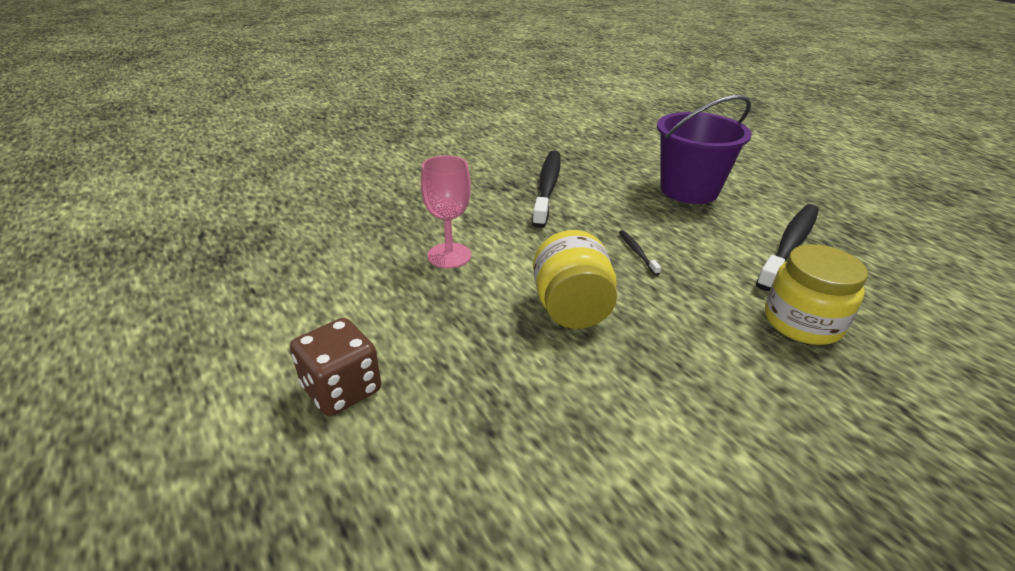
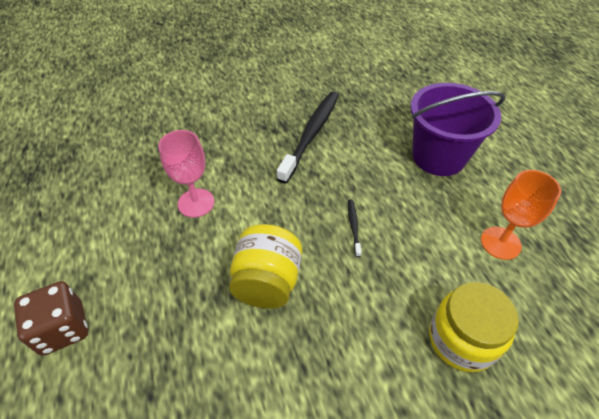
camera: 15 degrees right, 15 degrees up
black toothbrush [756,204,819,291] -> orange goblet [481,170,561,260]

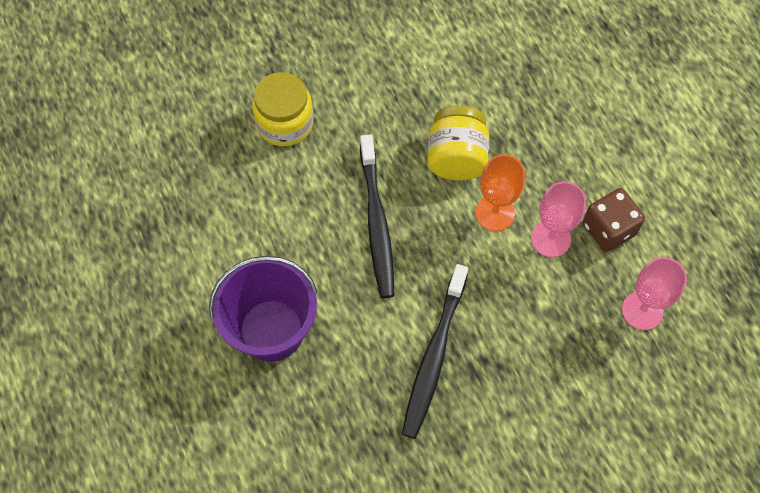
camera: 175 degrees right, 15 degrees up
brown dice [14,281,88,356] -> brown dice moved to [583,188,645,252]
black toothbrush [348,200,362,257] -> black toothbrush [360,134,394,298], size x2.37
orange goblet [481,170,561,260] -> orange goblet moved to [475,154,525,231]
none -> pink goblet [622,257,687,330]

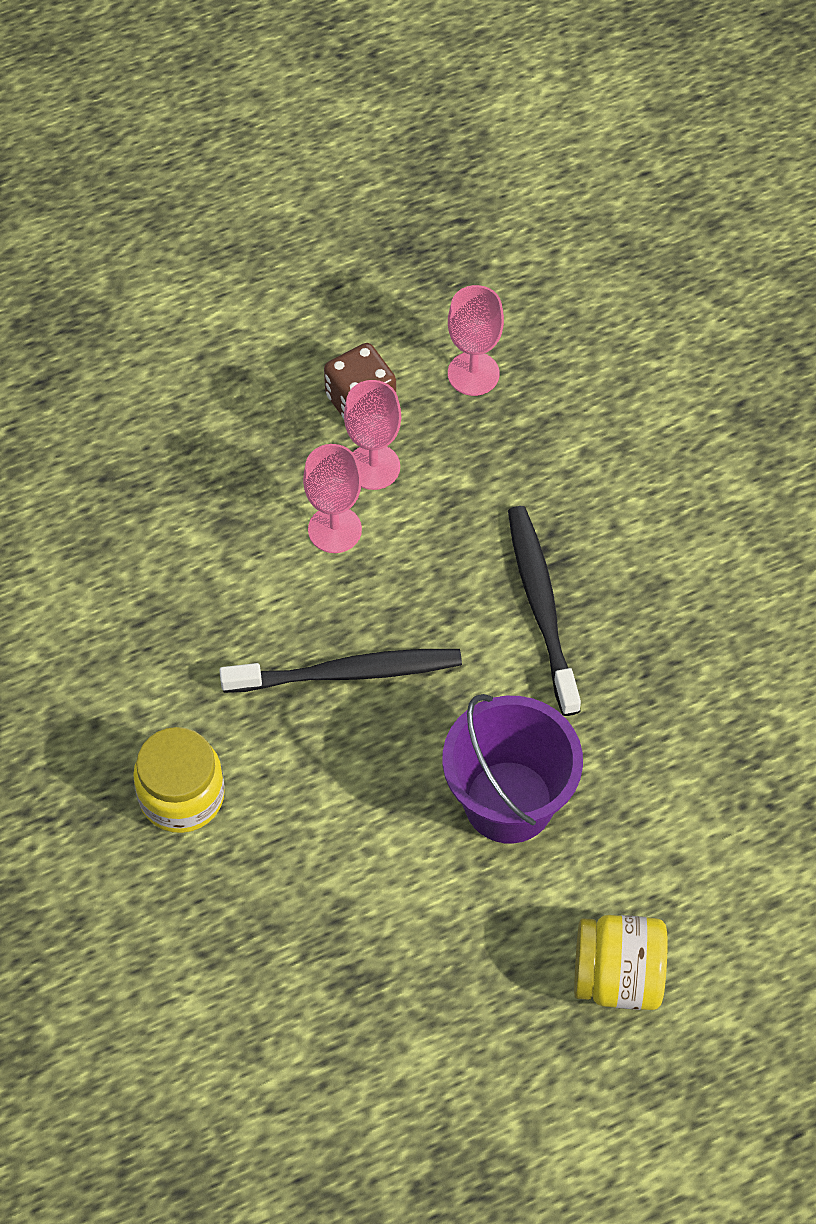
camera: 90 degrees left, 5 degrees down
black toothbrush [402,264,468,439] -> black toothbrush turned 120 degrees counterclockwise [508,506,581,716]
yellow jar [427,106,489,181] -> yellow jar moved to [574,915,668,1010]
orange goblet [475,154,525,231] -> pink goblet [303,444,362,553]

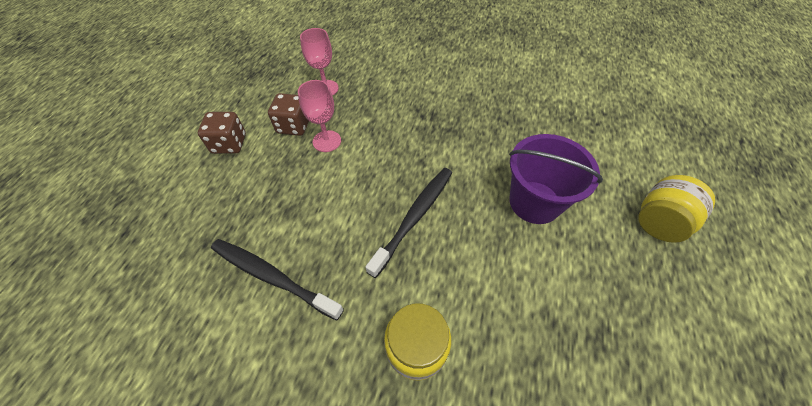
camera: 50 degrees left, 5 degrees down
pink goblet [303,444,362,553] -> none
black toothbrush [508,506,581,716] -> black toothbrush moved to [211,239,344,321]
none -> brown dice [198,112,246,154]

